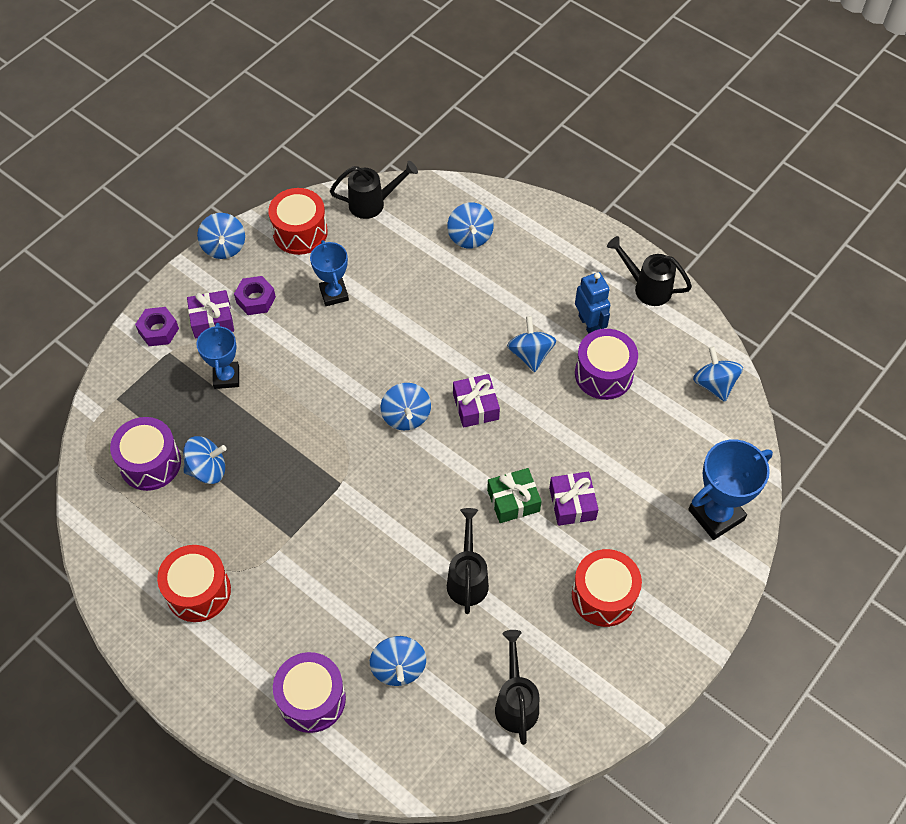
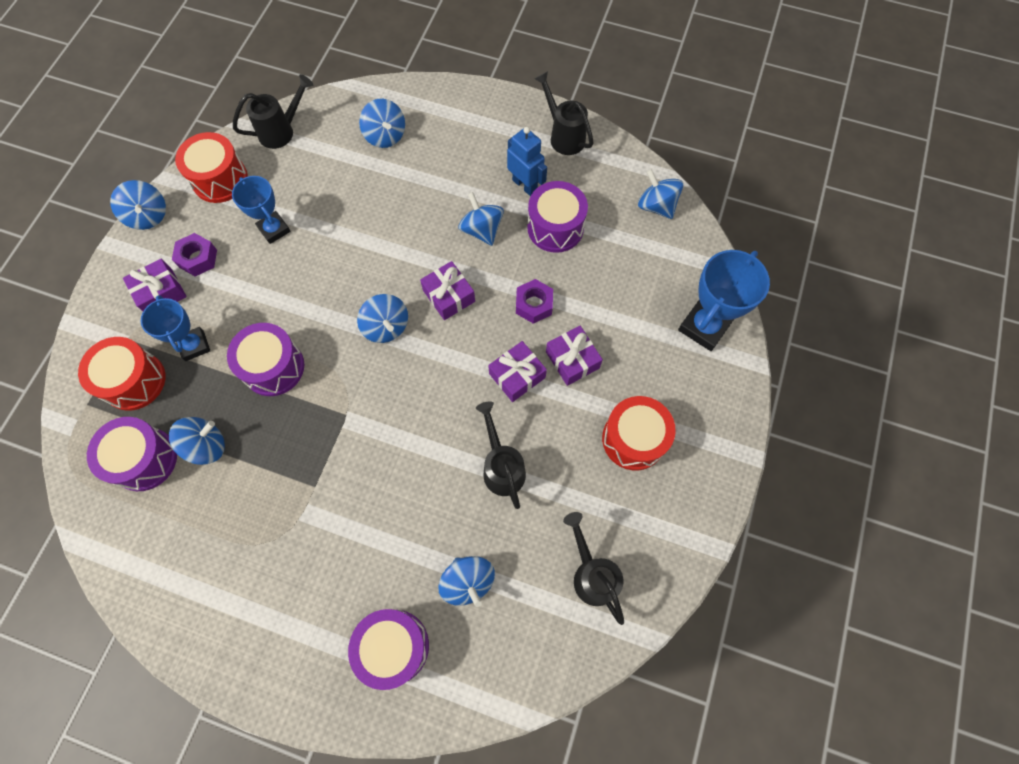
camera: 20 degrees left, 10 degrees up
purple nut [135,307,179,346] -> purple nut moved to [516,279,553,324]
red drum [157,545,231,622] -> red drum moved to [78,337,166,411]
green gift [487,468,542,523] -> purple gift [488,341,547,402]
black watering can [607,236,692,306] -> black watering can turned 45 degrees clockwise [534,71,594,155]
none -> purple drum [227,323,304,396]

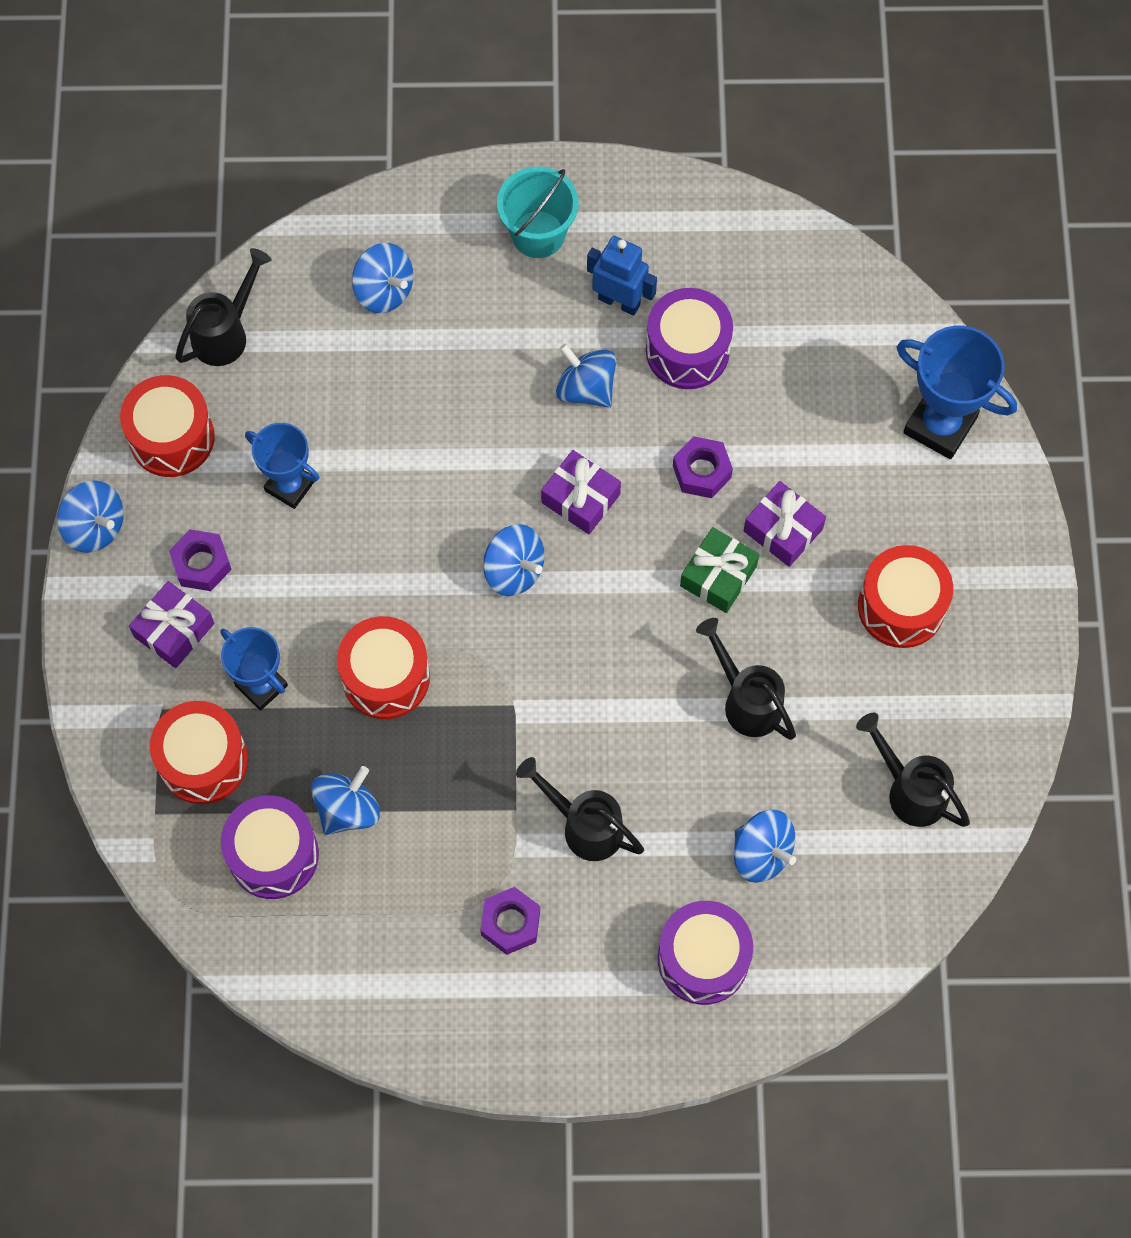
camera: 20 degrees left, 0 degrees up
purple drum [227,323,304,396] -> red drum [337,616,430,719]
purple gift [488,341,547,402] -> green gift [680,527,759,613]
black watering can [534,71,594,155] -> black watering can moved to [516,757,644,861]
blue spinning top [638,169,683,219] -> none
blue trophy [678,250,770,351] -> blue trophy turned 75 degrees counterclockwise [897,326,1017,459]
none -> purple nut [481,887,540,955]
none -> turquoise bucket [497,166,579,258]

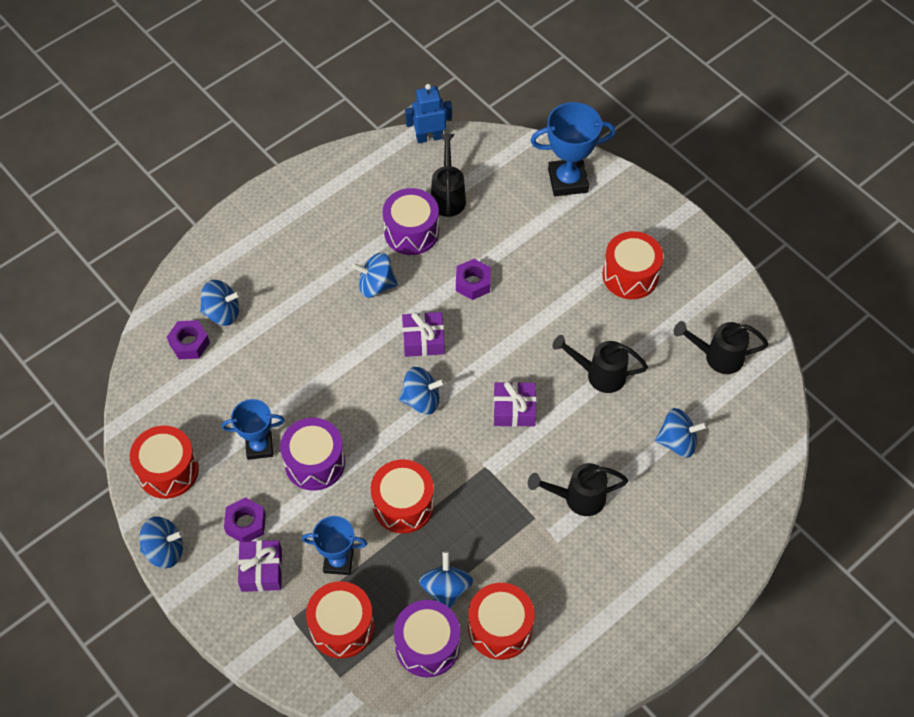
camera: 40 degrees left, 10 degrees down
black watering can [175,248,271,366] -> black watering can moved to [431,134,466,217]
purple nut [481,887,540,955] -> purple nut moved to [167,320,210,359]
turquoise bucket [497,166,579,258] -> none
blue robot [587,236,657,316] -> blue robot moved to [405,84,452,143]
purple drum [658,901,753,1005] -> purple drum moved to [280,418,345,491]
green gift [680,527,759,613] -> none
purple gift [744,481,826,567] -> purple gift moved to [493,382,537,427]
none -> red drum [468,583,534,660]

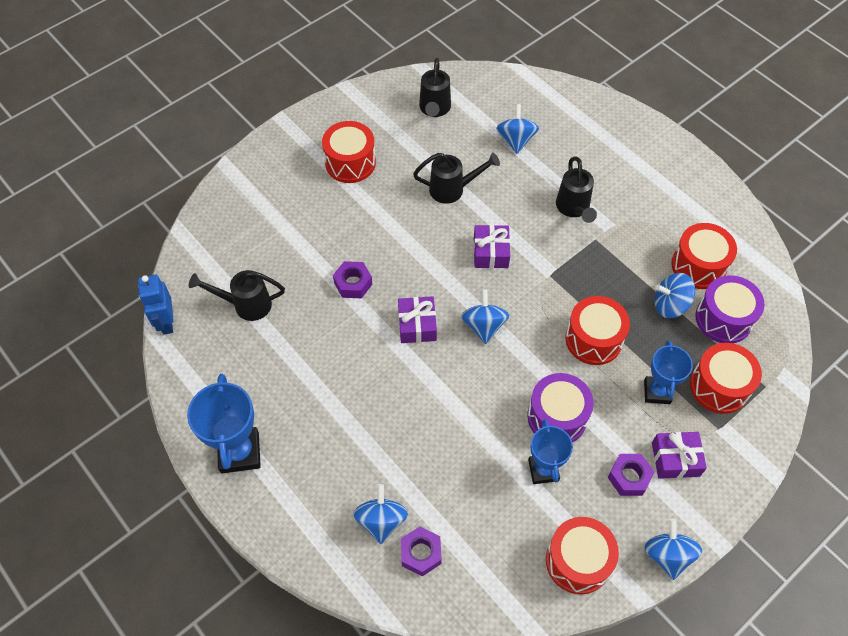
camera: 90 degrees left, 0 degrees up
blue spinning top [352,253,398,298] -> none
purple drum [383,188,439,255] -> none
blue trophy [530,102,616,196] -> blue trophy moved to [187,374,261,473]
black watering can [552,335,648,393] -> black watering can turned 105 degrees counterclockwise [413,153,500,204]

